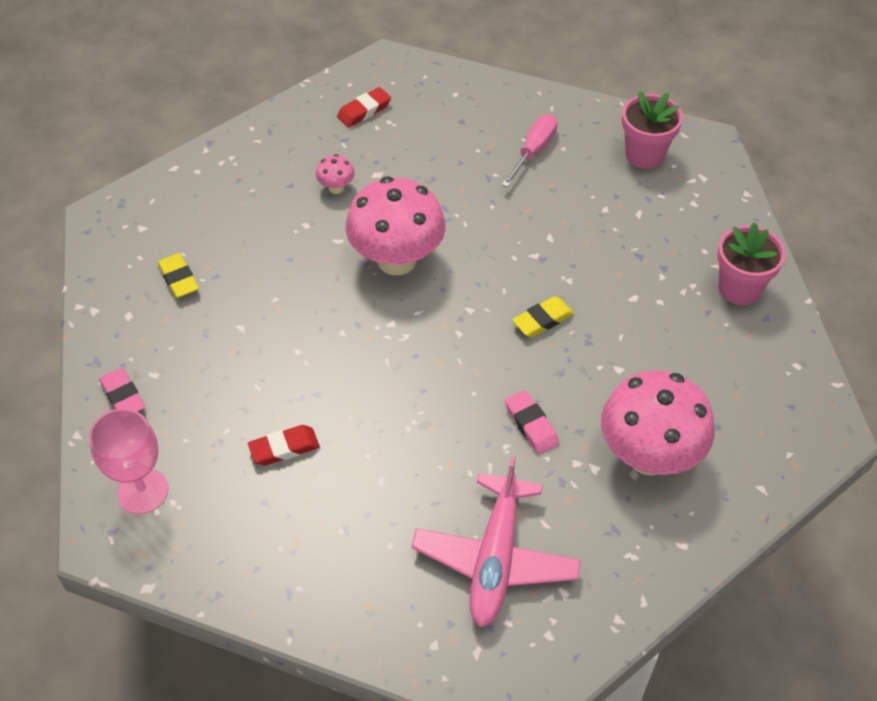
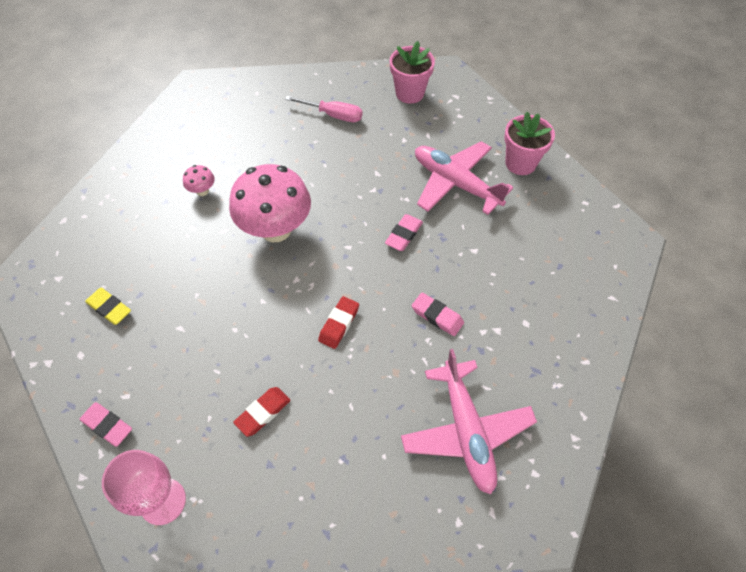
camera: 25 degrees left, 5 degrees up
red eraser [337,87,391,127] -> red eraser moved to [318,296,359,349]
pink screwdriver [502,114,558,187] -> pink screwdriver turned 105 degrees clockwise [285,96,362,122]
yellow eraser [512,296,574,337] -> pink eraser [385,214,423,251]
pink mushroom [601,370,715,476] -> none
none -> pink plane [415,141,513,215]

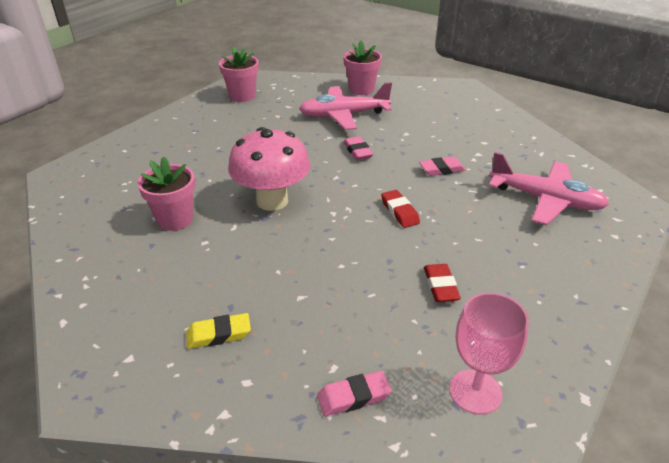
camera: 50 degrees left, 20 degrees down
pink mushroom [183,165,215,196] -> pink flower pot [137,157,195,231]
pink screwdriver [285,96,362,122] -> none

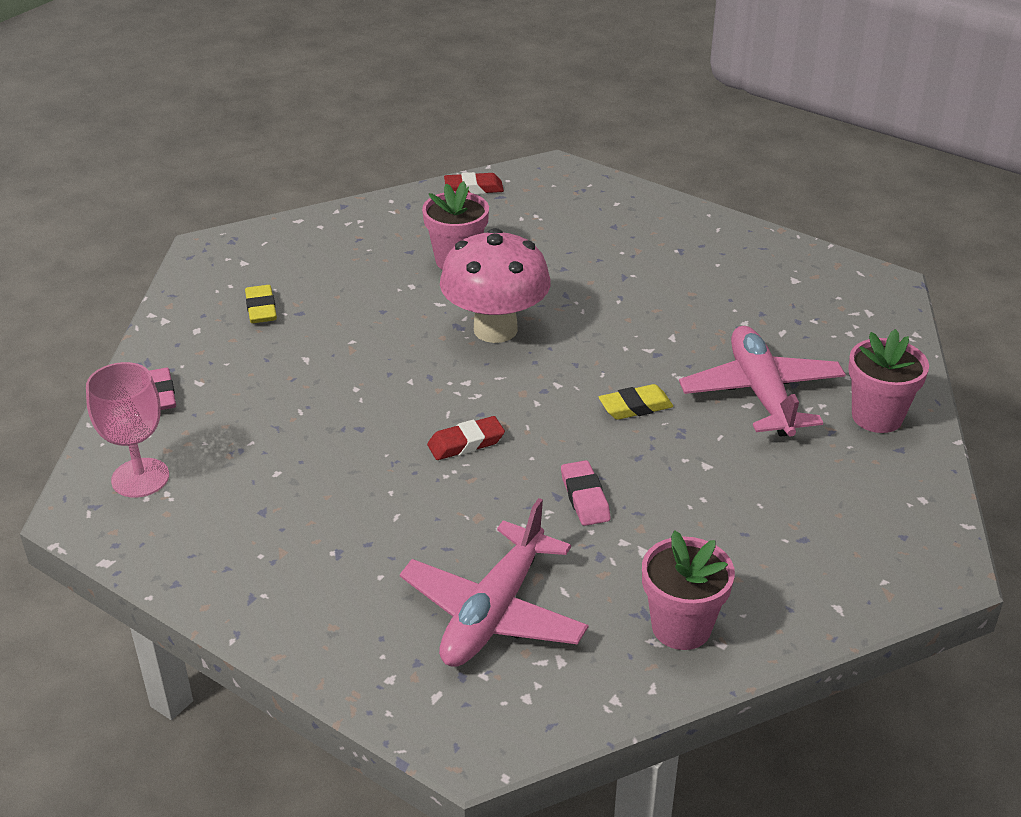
camera: 90 degrees right, 0 degrees up
pink flower pot [219,47,259,102] -> pink flower pot moved to [642,530,735,650]
pink eraser [343,136,373,160] -> yellow eraser [599,384,673,420]
red eraser [424,264,461,302] -> red eraser moved to [444,172,504,194]

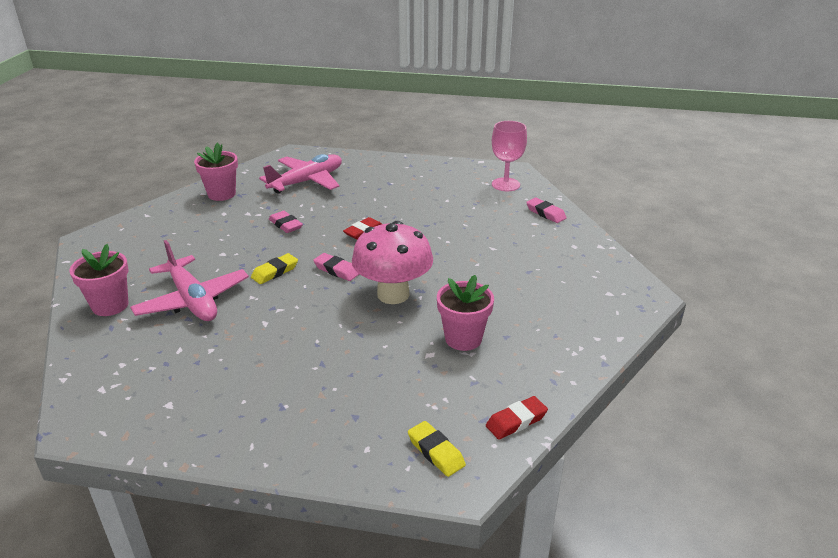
camera: 155 degrees right, 5 degrees down
yellow eraser [245,285,277,323] -> yellow eraser moved to [408,421,466,477]
pink plane [400,498,588,667] -> pink plane turned 45 degrees clockwise [259,154,342,194]
none -> pink eraser [313,253,359,281]

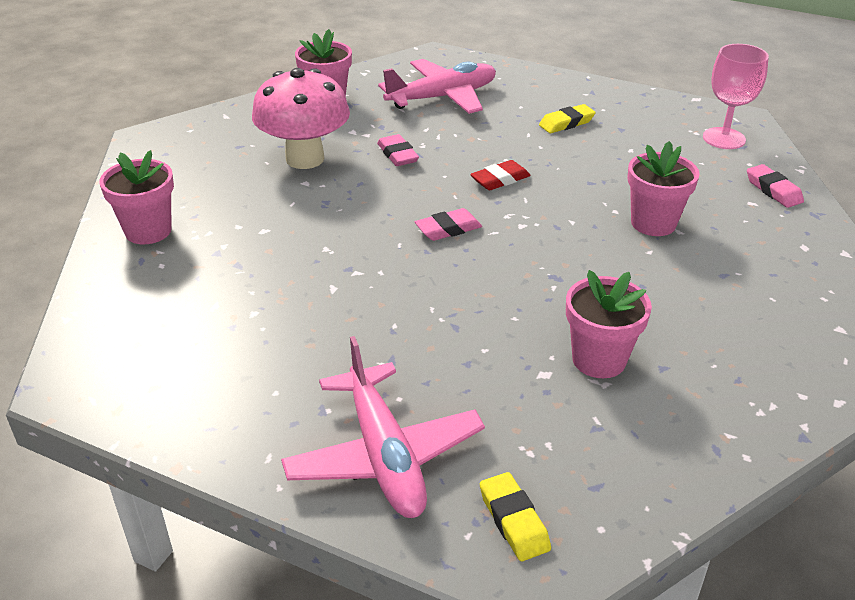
camera: 15 degrees right, 5 degrees up
pink plane [130,240,249,321] -> pink plane moved to [281,336,485,518]
yellow eraser [251,253,298,284] -> yellow eraser moved to [539,104,596,133]
pink eraser [313,253,359,281] -> pink eraser turned 75 degrees counterclockwise [415,208,482,241]
pink mushroom [352,221,433,304] -> pink mushroom moved to [252,68,350,169]
red eraser [486,396,548,440] -> none
none -> pink flower pot [627,141,700,236]

